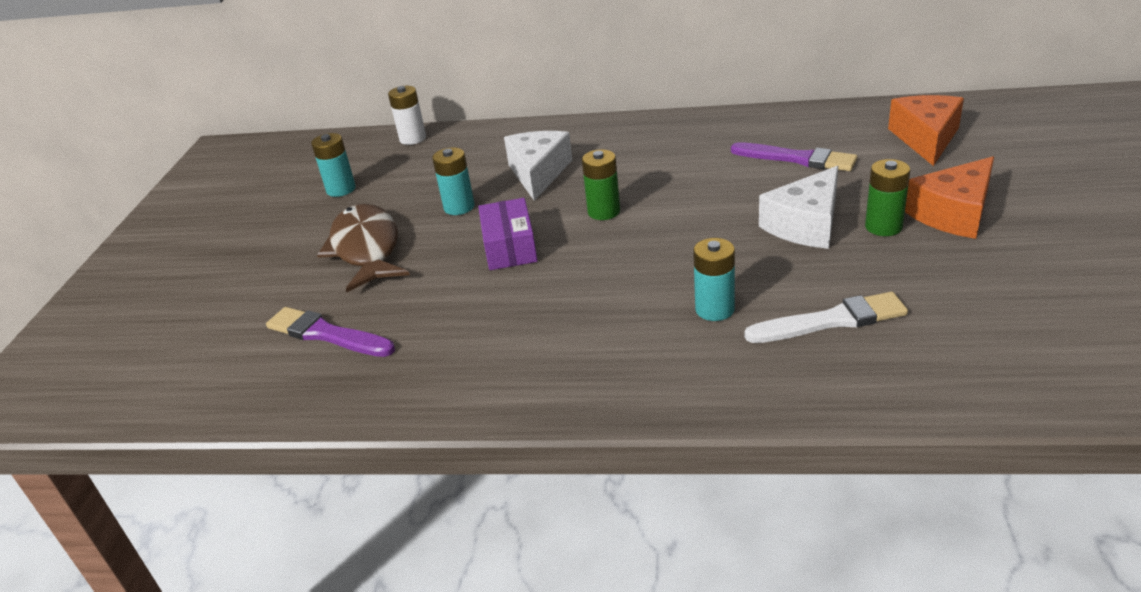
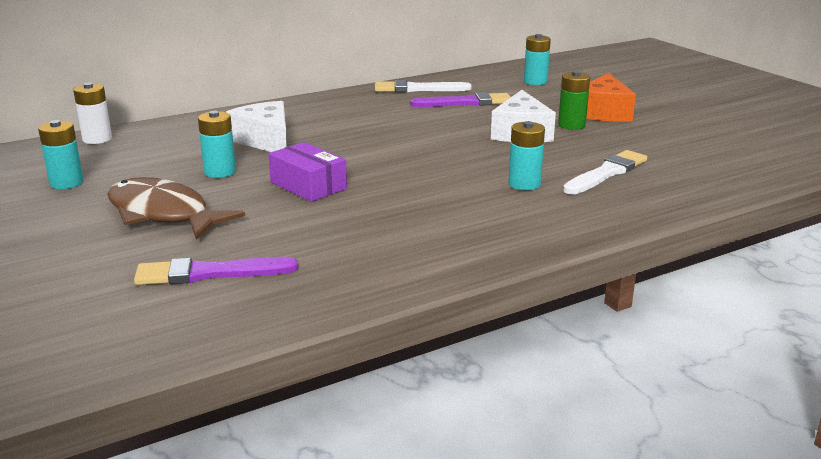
camera: 40 degrees left, 10 degrees down
green battery [582,149,620,220] -> none
orange cheese [888,95,964,166] -> turquoise battery [524,34,551,85]
none -> white brush [375,80,472,92]

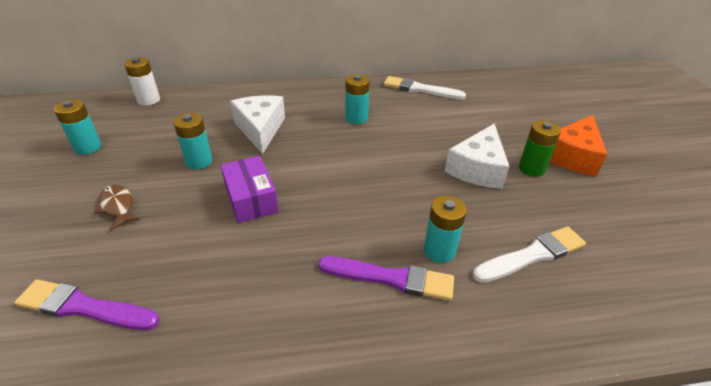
camera: 20 degrees right, 15 degrees up
brown fish [107,177,245,240] -> brown fish [94,185,140,230], size x0.49
purple brush [410,92,511,107] -> purple brush moved to [318,256,454,301]
turquoise battery [524,34,551,85] -> turquoise battery moved to [345,74,370,124]

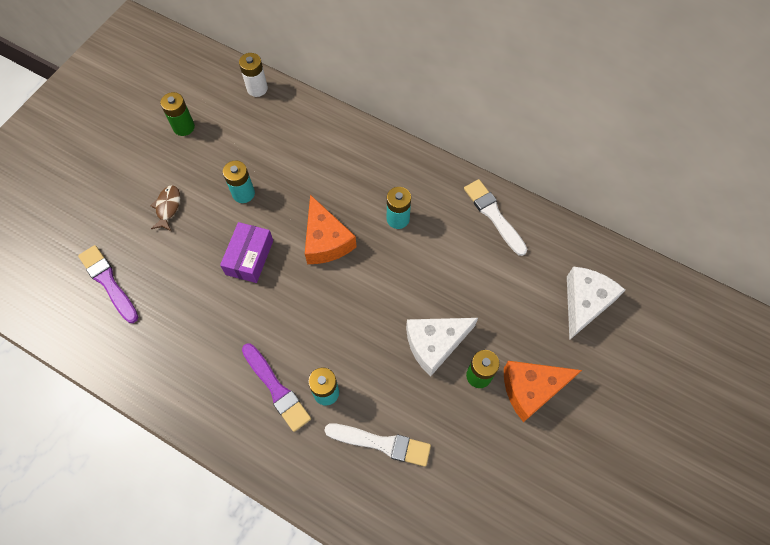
camera: 40 degrees right, 25 degrees up
turquoise battery [54,99,101,155] -> green battery [160,92,195,136]
white cheese [230,96,285,154] -> white cheese moved to [567,266,625,340]
none -> orange cheese [305,195,357,264]

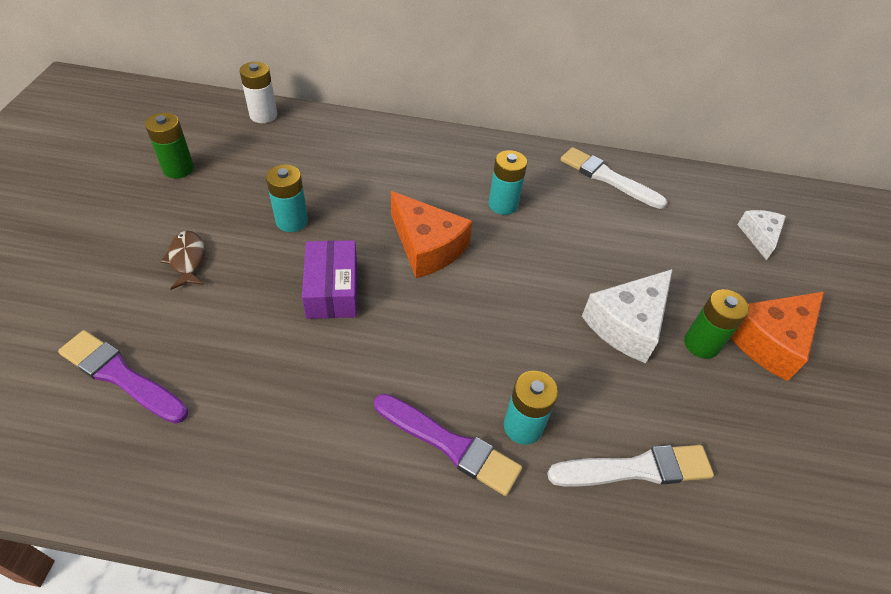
camera: 25 degrees left, 15 degrees down
white cheese [567,266,625,340] -> white cheese [737,210,786,260], size x0.60

